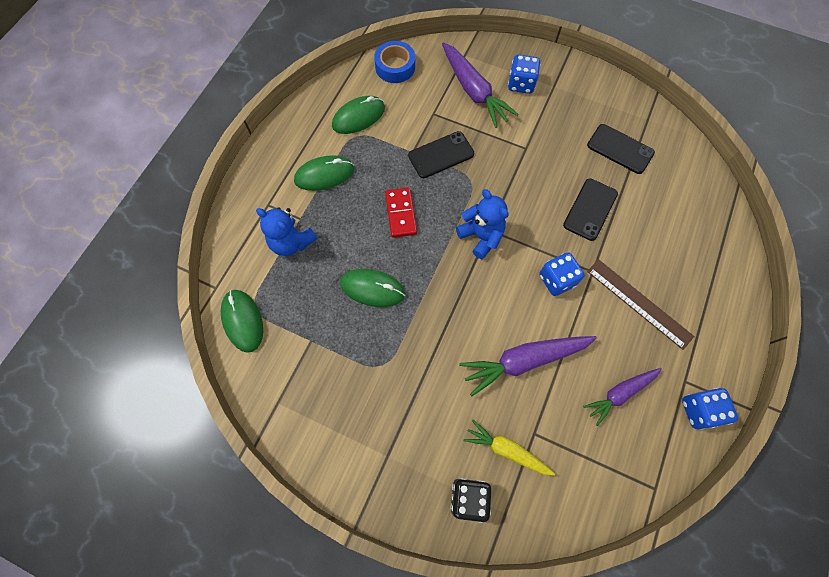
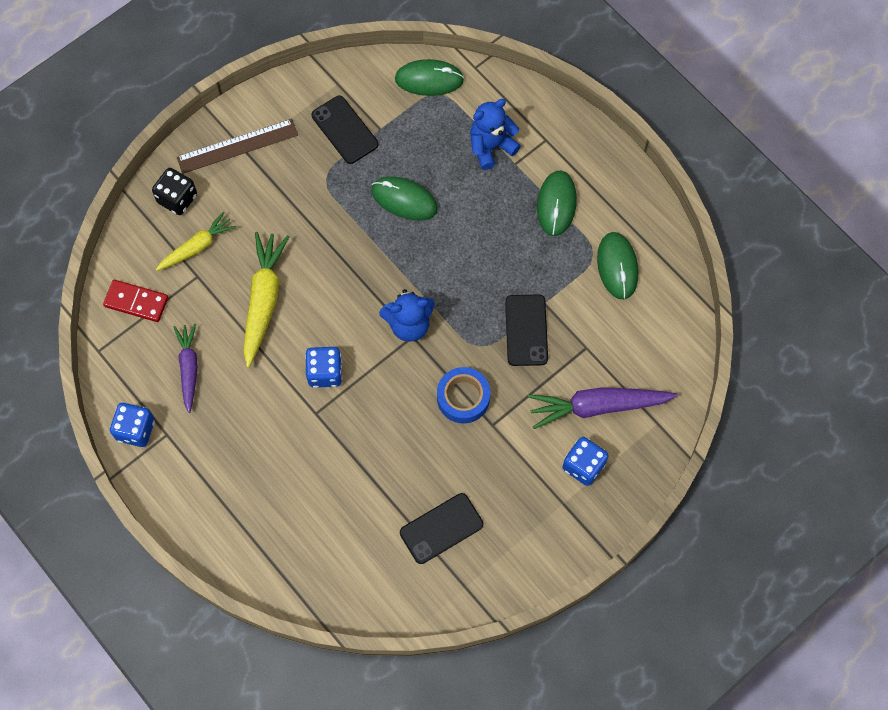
camera: 115 degrees right, 0 degrees up
green mouse [340,269,405,307] -> green mouse turned 75 degrees clockwise [371,176,438,220]
blue tape [374,41,415,83] -> blue tape moved to [437,367,490,423]
red domino [385,188,417,238] -> red domino moved to [103,280,168,322]
purple carrot [459,336,597,396] -> yellow carrot [243,232,290,368]
black phone [563,178,618,241] -> black phone moved to [311,96,378,164]
brown ruler [587,259,694,350] -> brown ruler moved to [177,119,298,174]

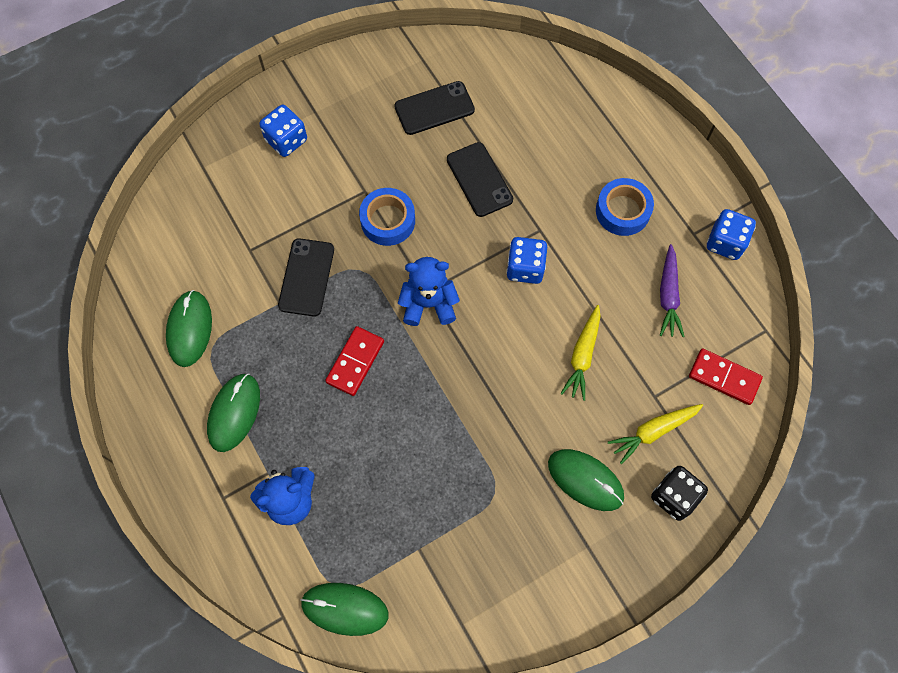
camera: 170 degrees left, 0 degrees up
brown ruler [177,119,298,174] -> none
yellow carrot [243,232,290,368] -> yellow carrot [560,305,601,401], size x0.64
black phone [311,96,378,164] -> black phone moved to [447,142,513,217]
green mouse [371,176,438,220] -> green mouse moved to [548,449,624,511]
purple carrot [528,387,677,429] -> none
none -> red domino [325,326,384,396]
none -> blue tape [596,178,654,236]

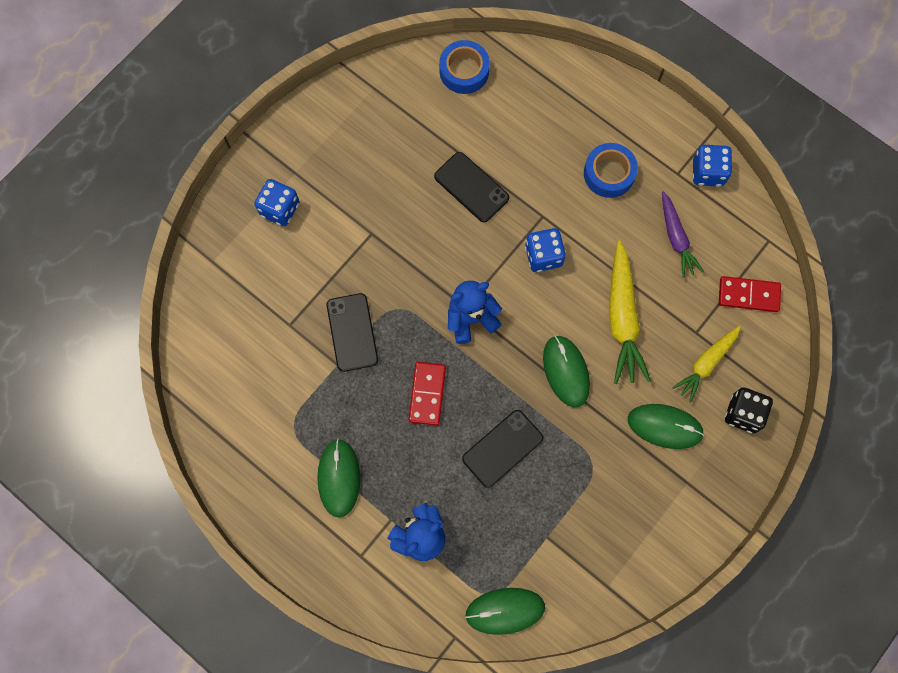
camera: 20 degrees left, 5 degrees up
green mouse [166,290,212,367] -> green mouse moved to [543,335,590,408]
blue tape [359,188,415,246] -> blue tape moved to [439,40,490,94]
black phone [394,81,475,135] -> black phone moved to [462,410,543,488]
yellow carrot [560,305,601,401] -> yellow carrot [609,240,651,384], size x1.57

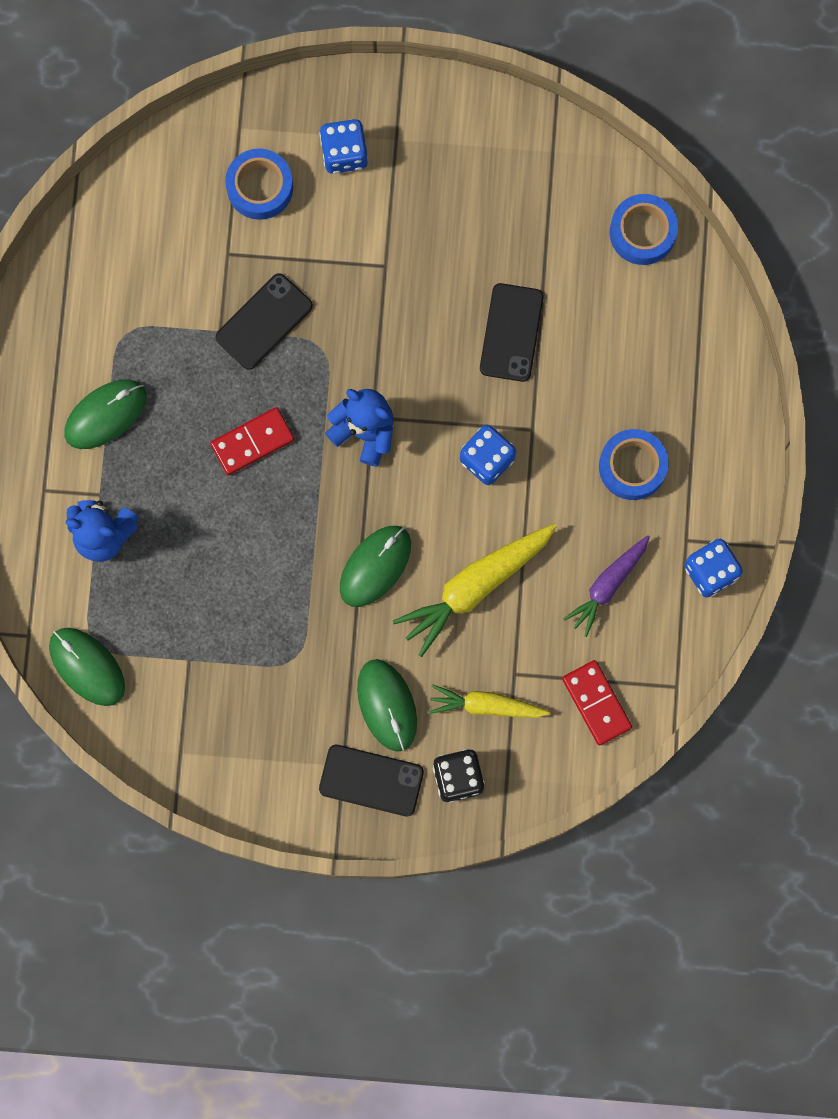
camera: 55 degrees right, 5 degrees up
black phone [462,410,543,488] -> black phone moved to [319,745,424,816]
none -> blue tape [225,149,293,220]

